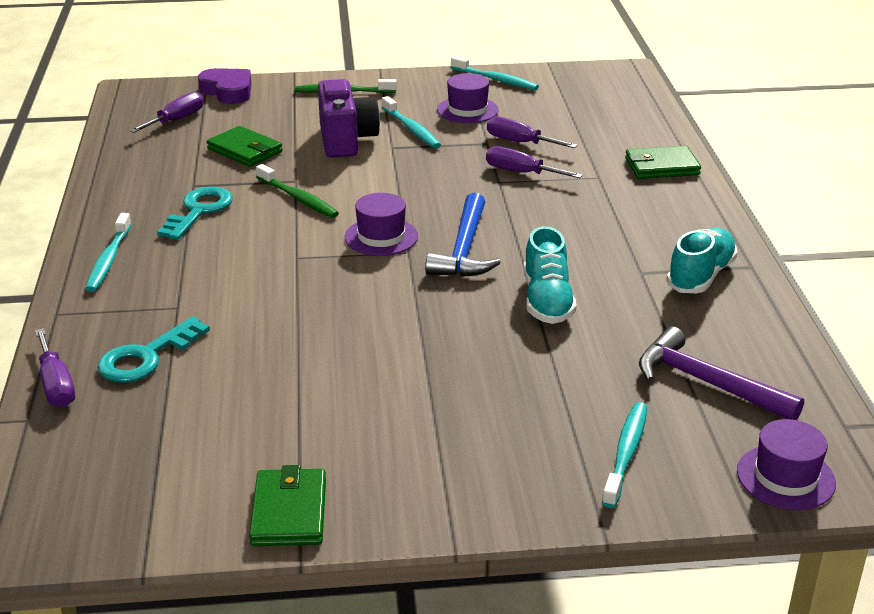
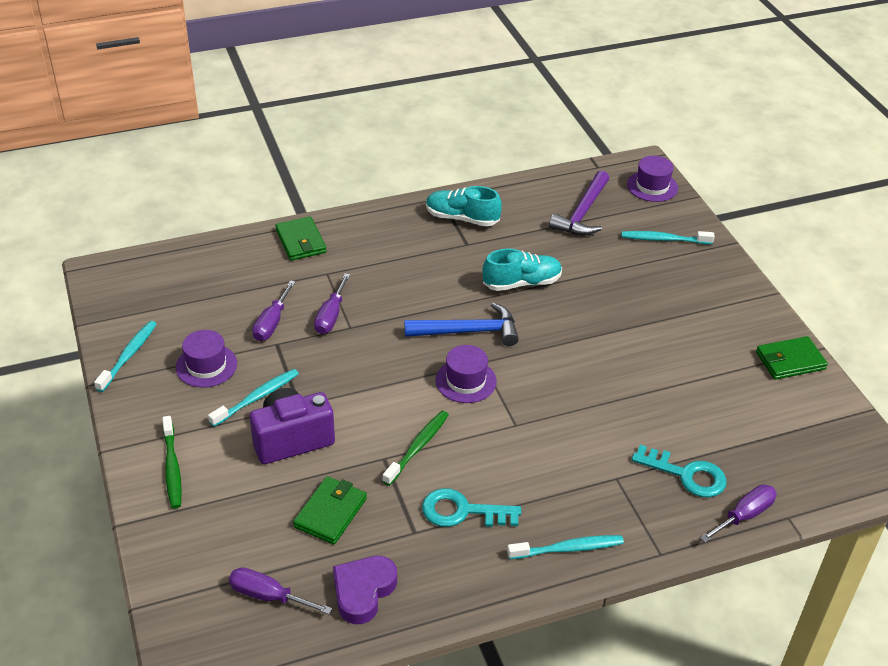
camera: 105 degrees left, 10 degrees up
purple heart [198,68,251,104] -> purple heart moved to [333,556,397,624]

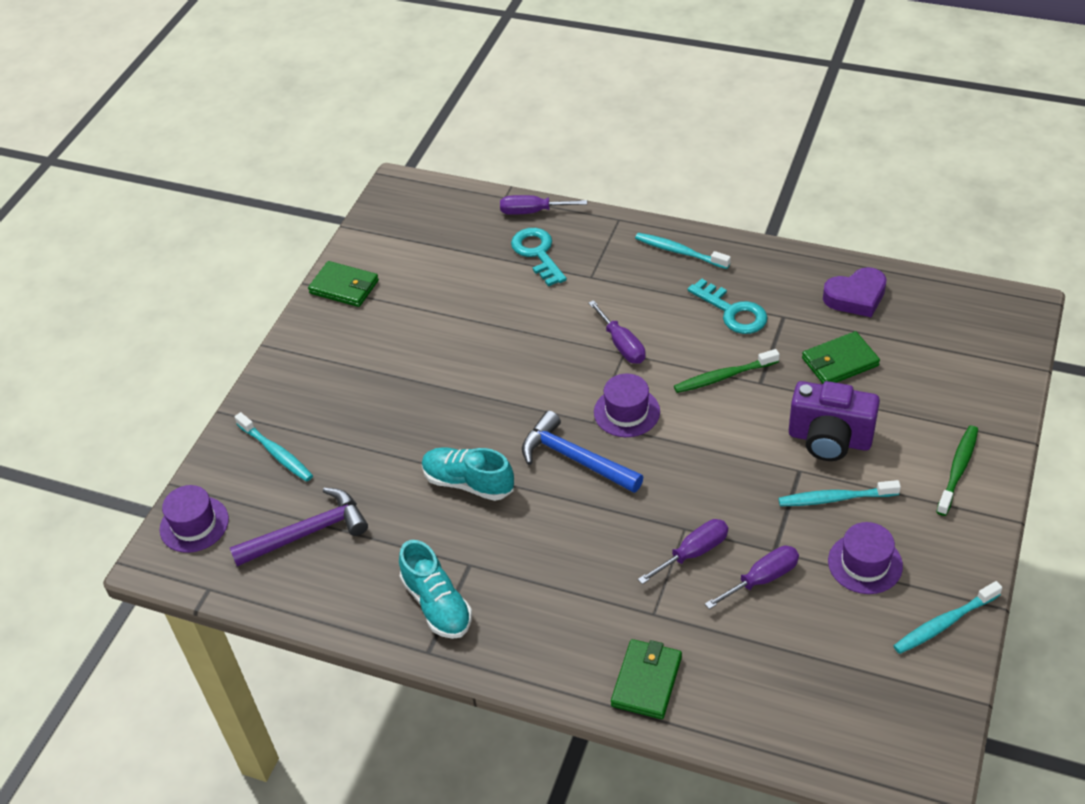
camera: 135 degrees left, 5 degrees up
purple screwdriver [229,568,332,614] -> purple screwdriver moved to [588,300,645,364]

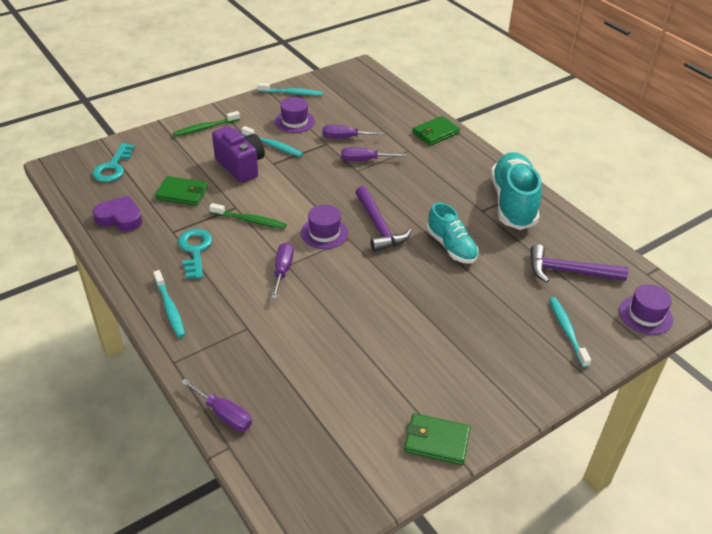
camera: 150 degrees left, 5 degrees down
green wallet [308,261,379,307] -> green wallet turned 45 degrees counterclockwise [404,413,470,465]
turquoise shoe [399,540,472,639] -> turquoise shoe [491,152,542,230], size x1.62
turquoise key [511,228,567,286] -> turquoise key moved to [92,143,135,182]
blue hammer [522,411,643,493] -> purple hammer [355,186,412,252]

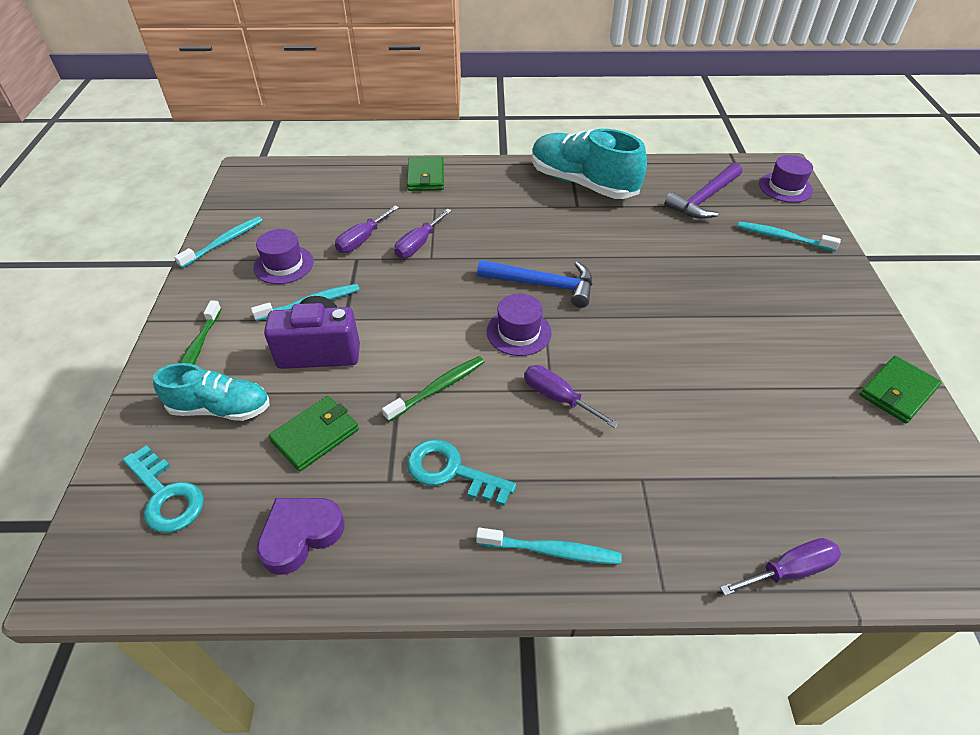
camera: 55 degrees left, 5 degrees up
purple hammer [355,186,412,252] -> blue hammer [477,260,593,308]
turquoise shoe [427,202,479,264] -> turquoise shoe moved to [153,363,270,421]

